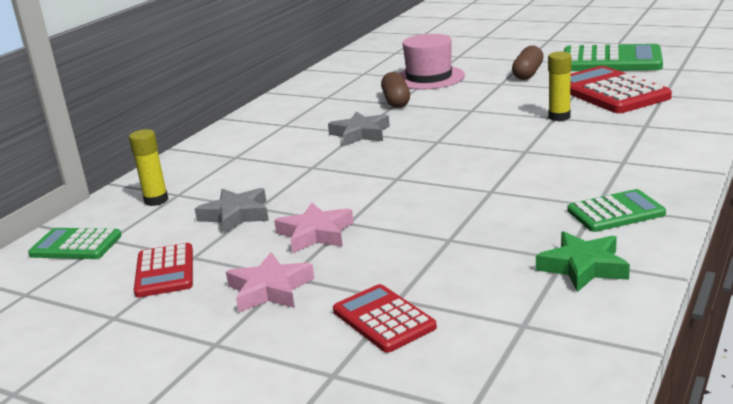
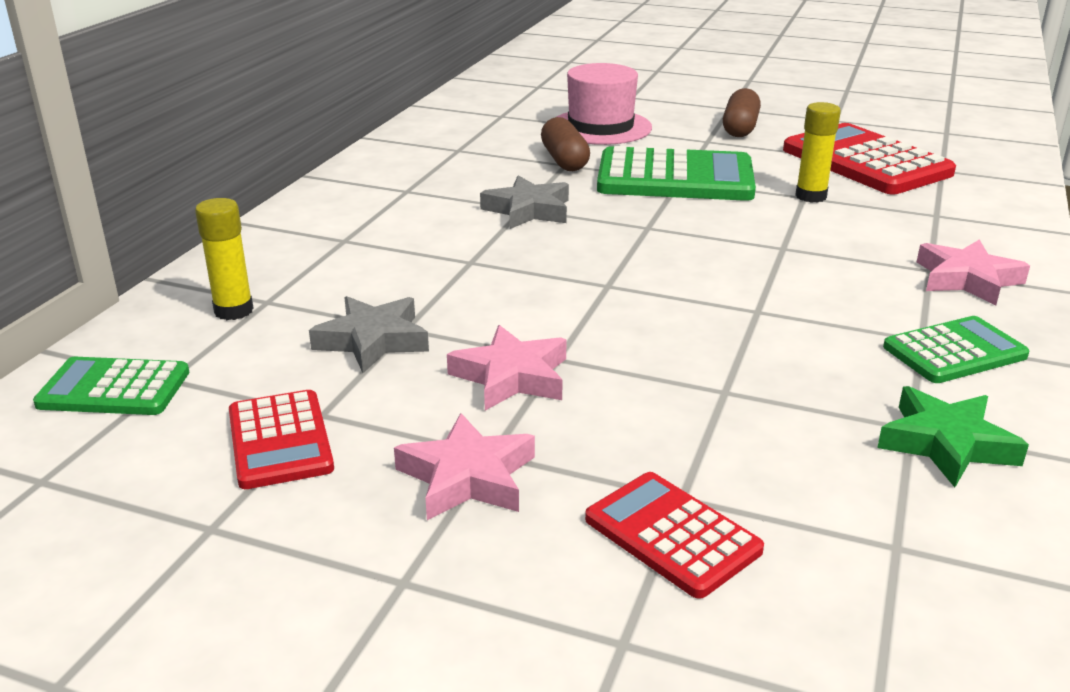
camera: 10 degrees left, 5 degrees up
green calculator [564,44,663,71] -> green calculator moved to [597,146,756,201]
none -> pink star [917,240,1030,305]

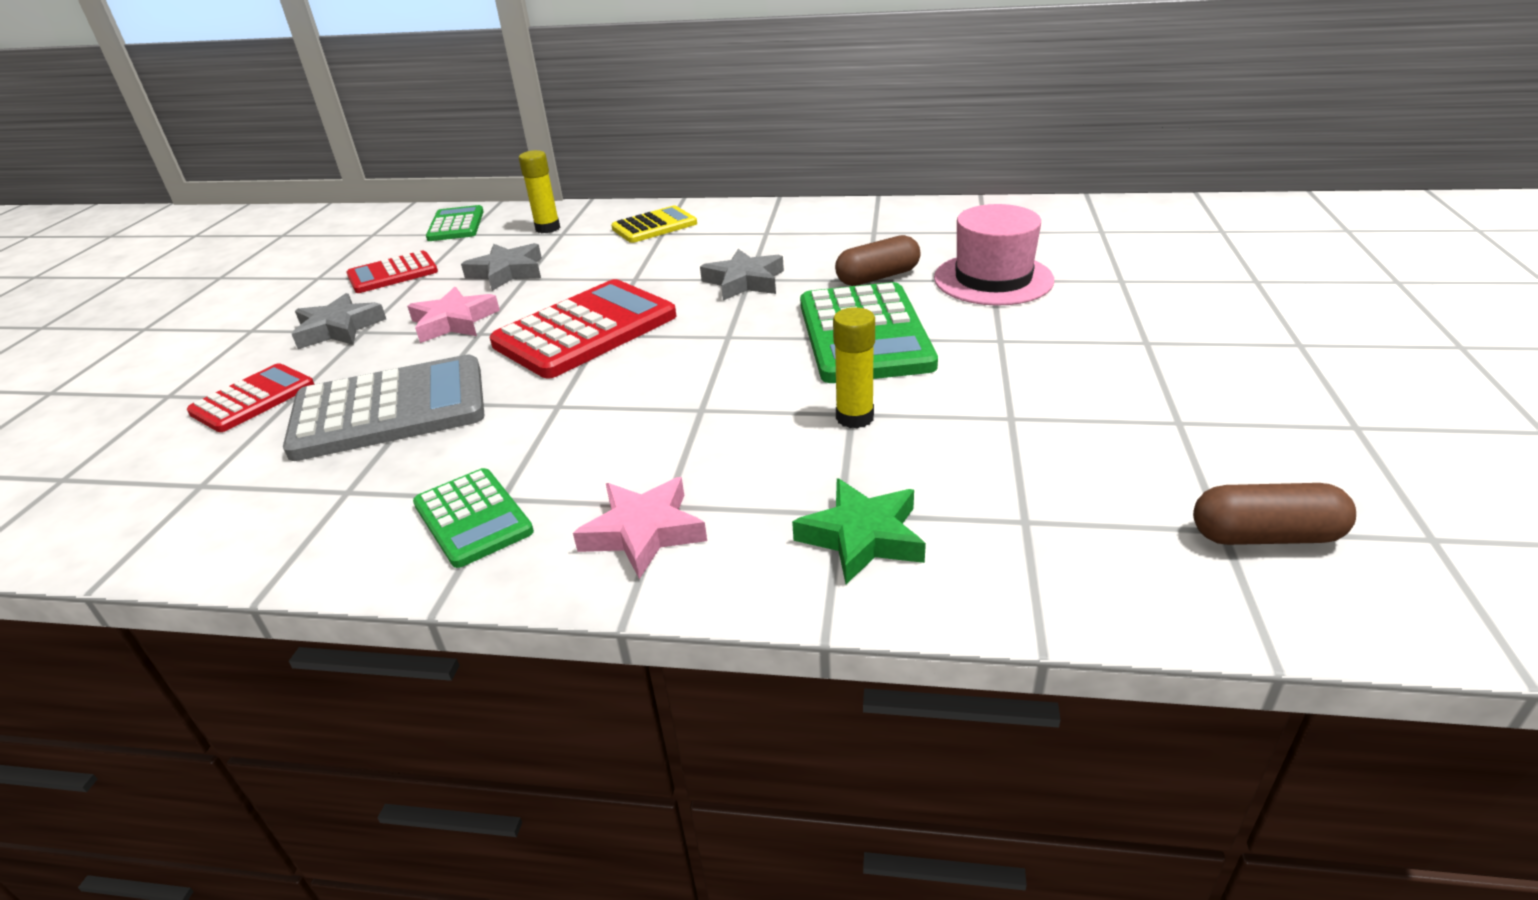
camera: 80 degrees right, 5 degrees up
pink star [394,413,535,520] -> grey star [292,293,386,349]
brown capsule [723,88,761,137] -> brown capsule moved to [1193,483,1356,545]
red calculator [783,123,956,194] -> red calculator moved to [490,279,676,378]
green star [877,386,1029,487] -> green star moved to [792,478,926,584]
none -> grey calculator [283,355,485,461]
none -> yellow calculator [611,205,697,243]

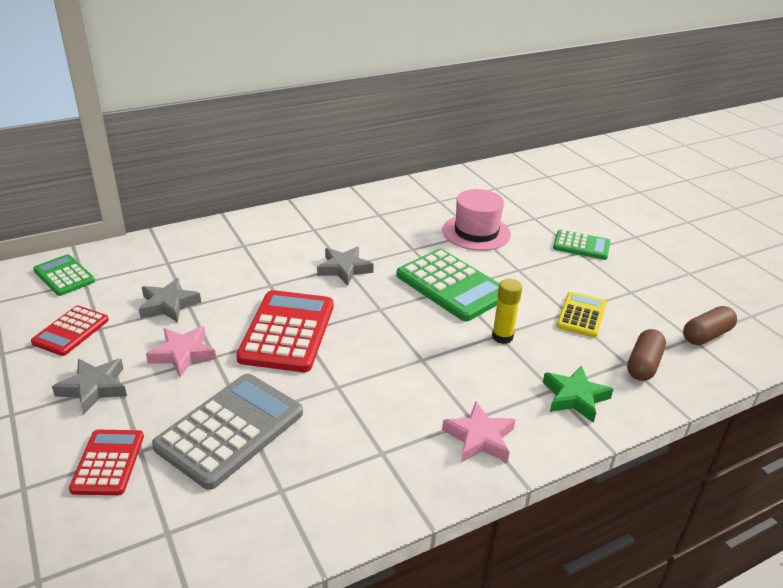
camera: 40 degrees left, 0 degrees up
green calculator [413,468,534,568] -> green calculator moved to [553,230,611,260]
yellow glue stick [519,150,560,233] -> none
yellow calculator [611,205,697,243] -> yellow calculator moved to [557,292,607,338]
brown capsule [835,235,920,286] -> brown capsule moved to [627,329,666,381]

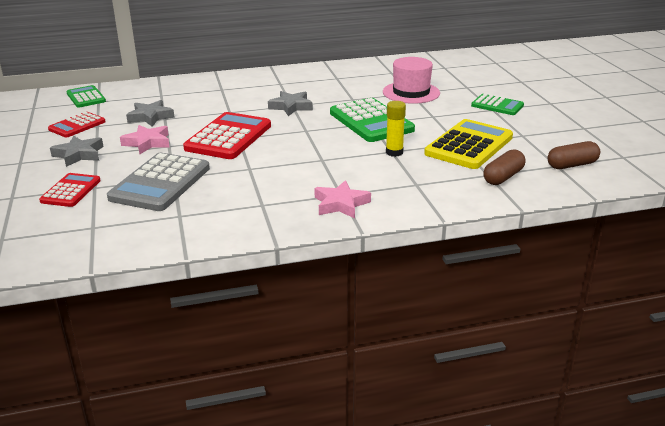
camera: 15 degrees right, 5 degrees down
grey calculator [152,374,303,490] -> grey calculator turned 150 degrees clockwise [107,153,210,211]
green star [543,365,614,423] -> none
yellow calculator [557,292,607,338] -> yellow calculator [424,119,513,169], size x1.73

